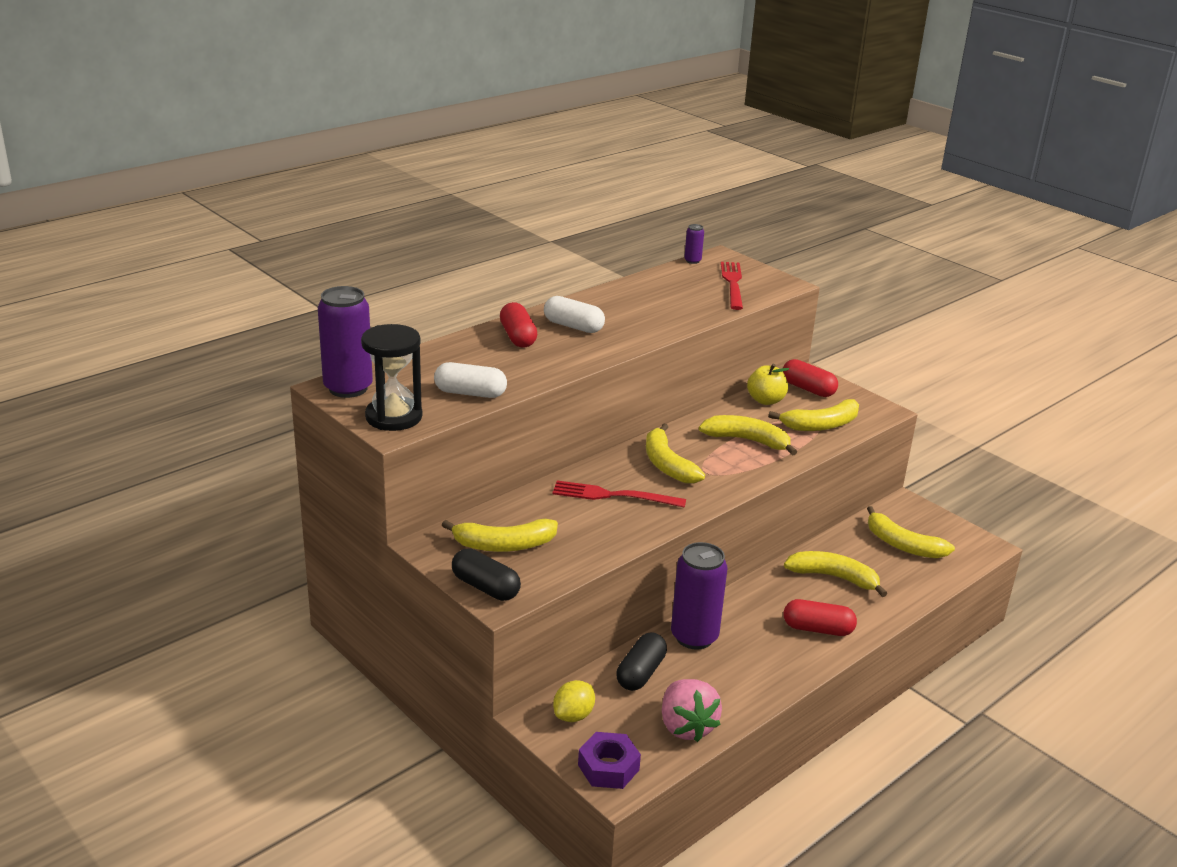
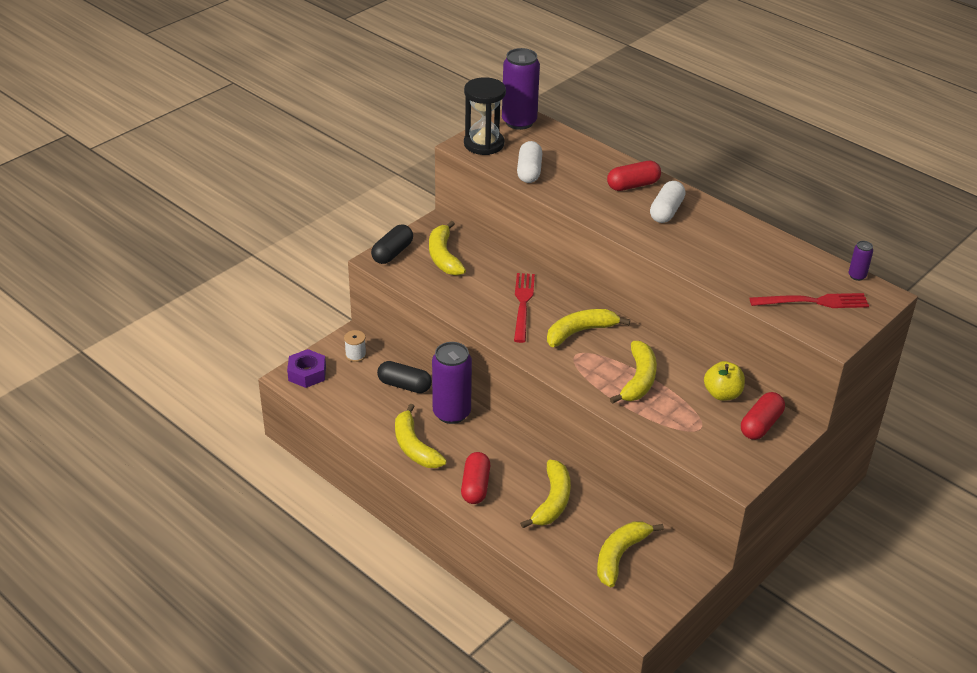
camera: 85 degrees right, 10 degrees up
yellow lemon [553,680,595,722] -> white spool [344,330,366,362]
pink strawberry [662,679,722,742] -> none
yellow banana [768,399,859,431] -> yellow banana moved to [395,404,447,468]

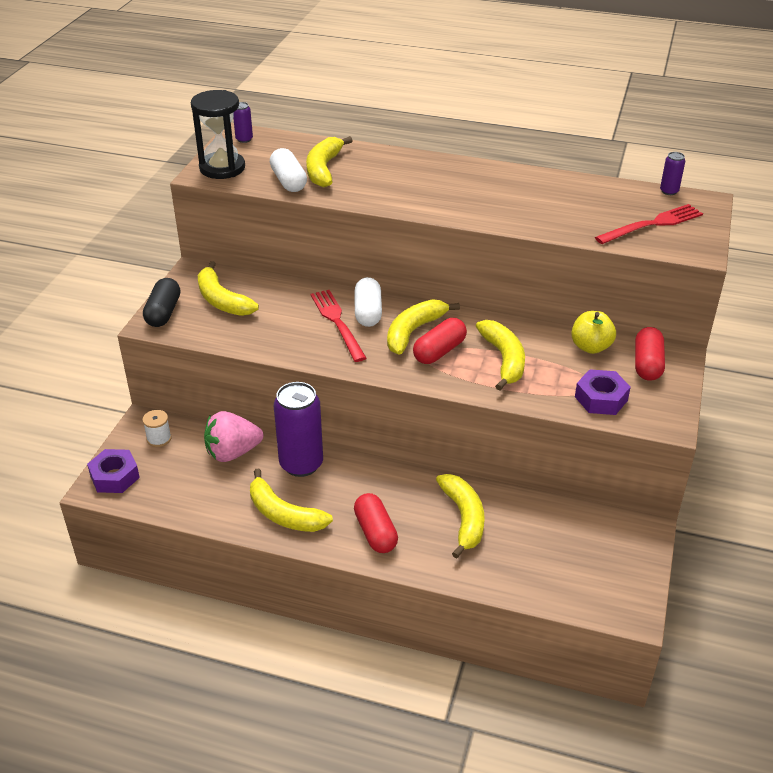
camera: 25 degrees left, 0 degrees up
black capsule [377,361,432,393] -> pink strawberry [204,411,263,462]
purple can [502,48,540,130] -> purple can [233,102,253,143], size x0.45
yellow banana [597,522,664,587] -> yellow banana moved to [306,136,353,187]
red capsule [607,161,661,191] -> red capsule moved to [413,318,467,364]
white capsule [650,181,685,223] -> white capsule moved to [355,277,382,327]
none -> purple nut [575,369,631,415]

